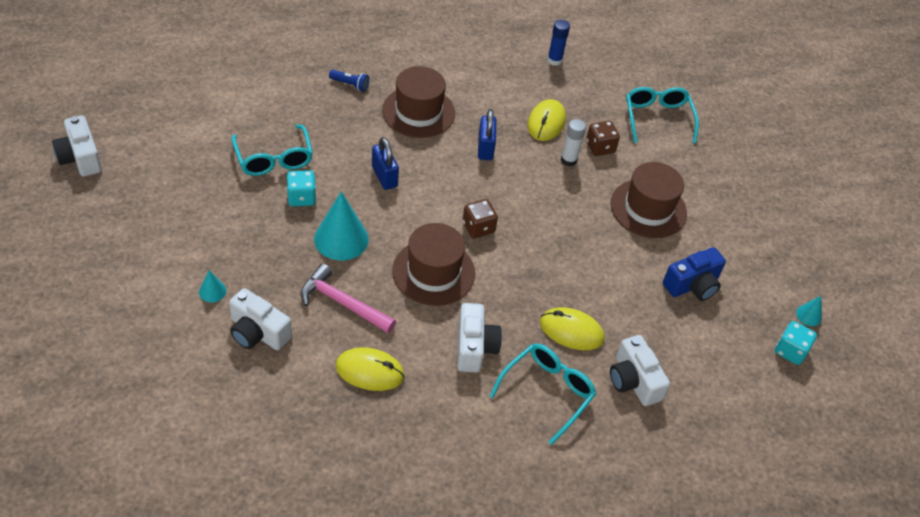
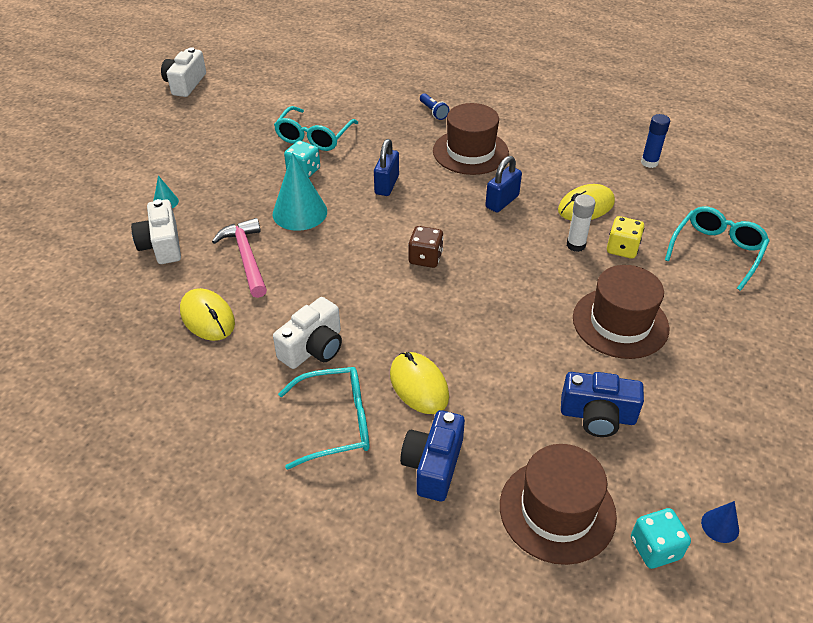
camera: 45 degrees right, 5 degrees down
brown hat [392,223,475,306] -> brown hat moved to [500,444,617,565]
brown dice [586,121,620,156] -> yellow dice [607,216,644,259]
white camera [610,335,670,406] -> blue camera [400,410,465,501]
turquoise cone [796,296,822,326] -> blue cone [701,501,739,543]

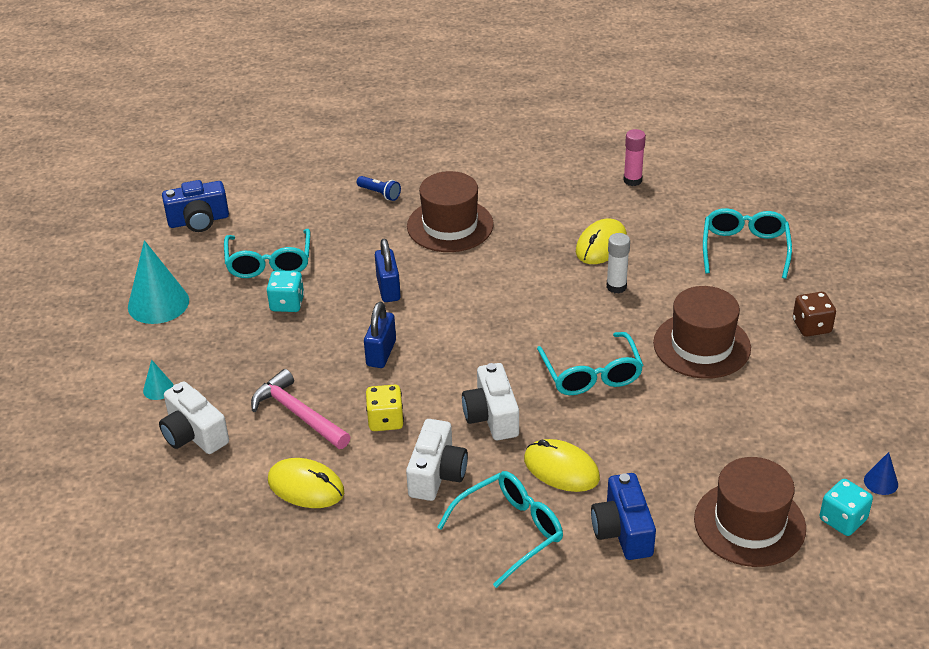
camera: 25 degrees left, 5 degrees down
white camera [161,47,206,97] -> white camera moved to [462,363,519,440]
turquoise cone [273,152,327,231] -> turquoise cone moved to [128,240,189,324]
brown dice [408,226,443,268] -> brown dice moved to [793,292,836,337]
blue padlock [485,156,522,213] -> blue padlock moved to [364,302,396,368]
blue camera [561,372,644,437] -> blue camera moved to [162,180,229,232]
yellow dice [607,216,644,259] -> yellow dice moved to [366,385,404,431]
blue glue stick [641,114,670,168] -> pink glue stick [623,129,646,186]
none -> turquoise glasses [537,332,643,395]

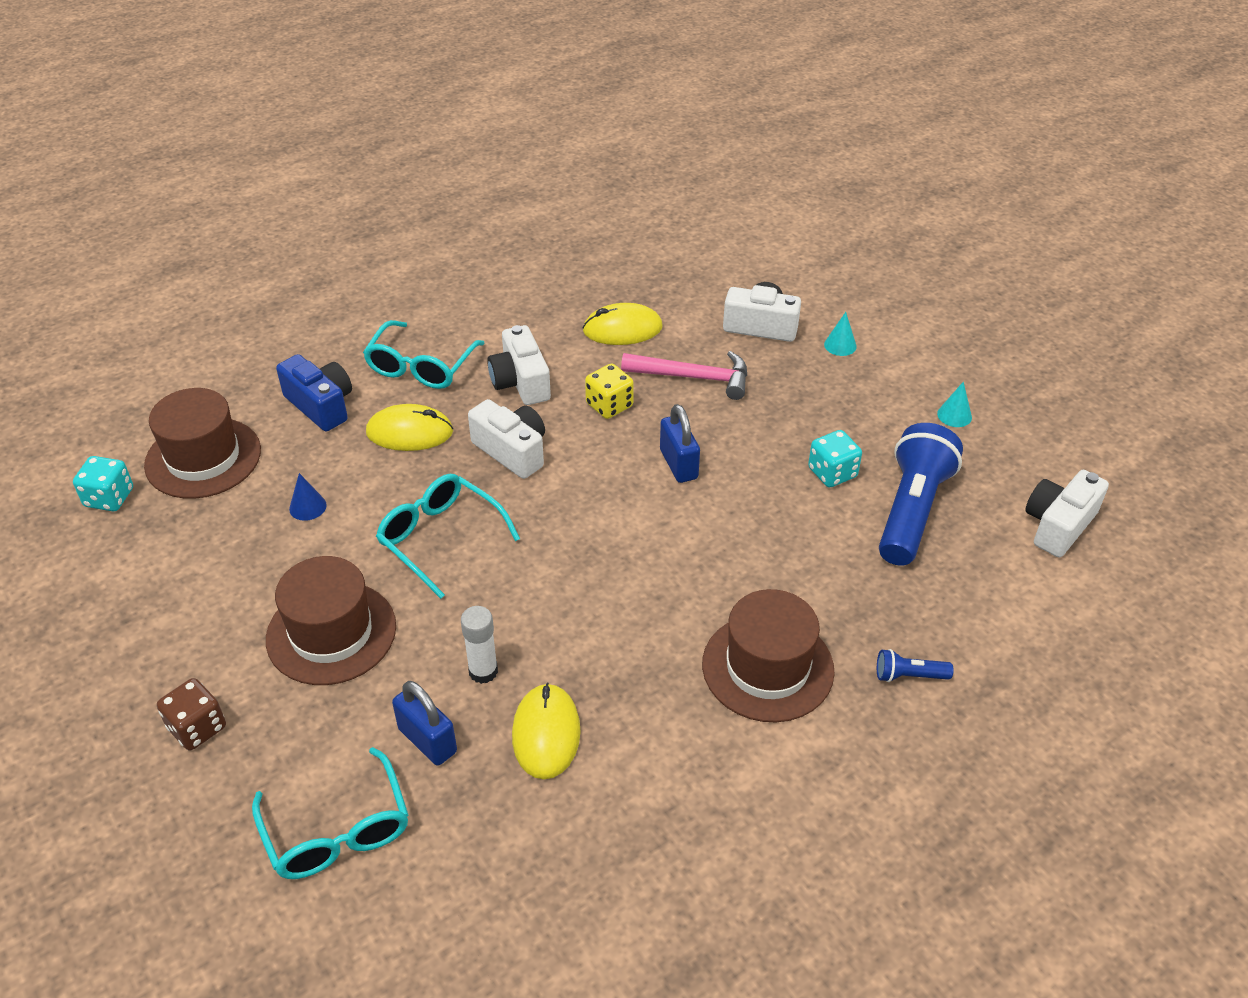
camera: 145 degrees right, 5 degrees up
turquoise cone [128,240,189,324] -> turquoise cone [937,382,972,427], size x0.47
blue camera [162,180,229,232] -> white camera [1025,470,1109,557]
turquoise glasses [224,229,310,278] -> blue flashlight [879,423,963,566]
blue padlock [375,239,401,302] -> blue padlock moved to [392,681,457,766]
pink glue stick [623,129,646,186] -> none
blue cone [864,452,898,495] -> blue cone moved to [289,473,327,521]

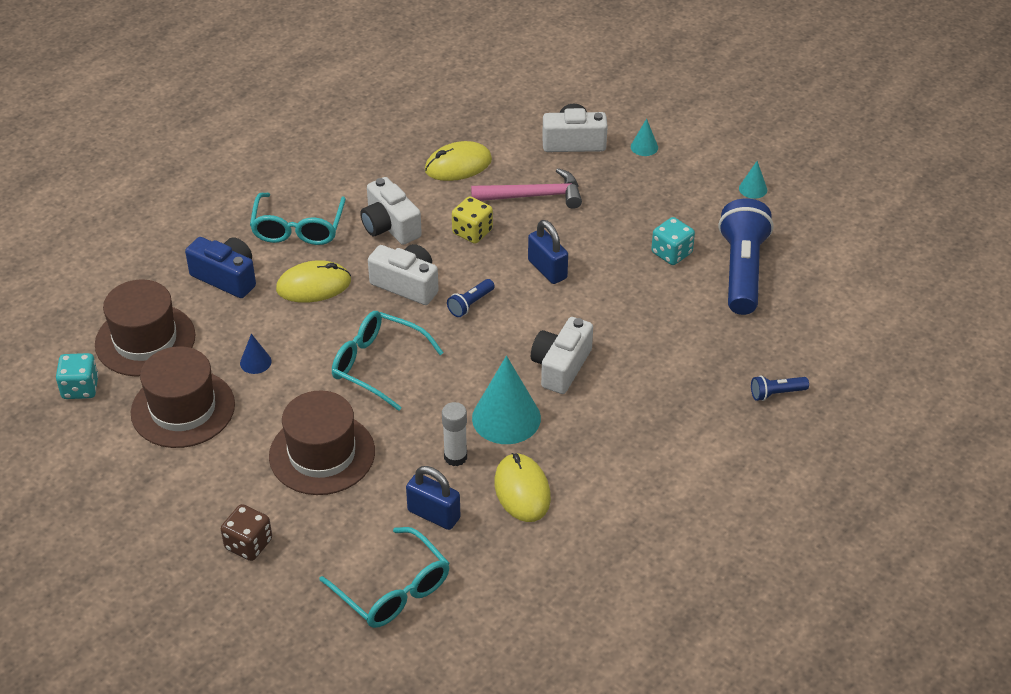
camera: 15 degrees left, 0 degrees up
brown hat [702,589,835,722] -> brown hat moved to [131,346,235,448]
white camera [1025,470,1109,557] -> white camera moved to [531,317,593,394]
none -> blue flashlight [447,279,495,317]
none -> turquoise cone [472,356,541,444]

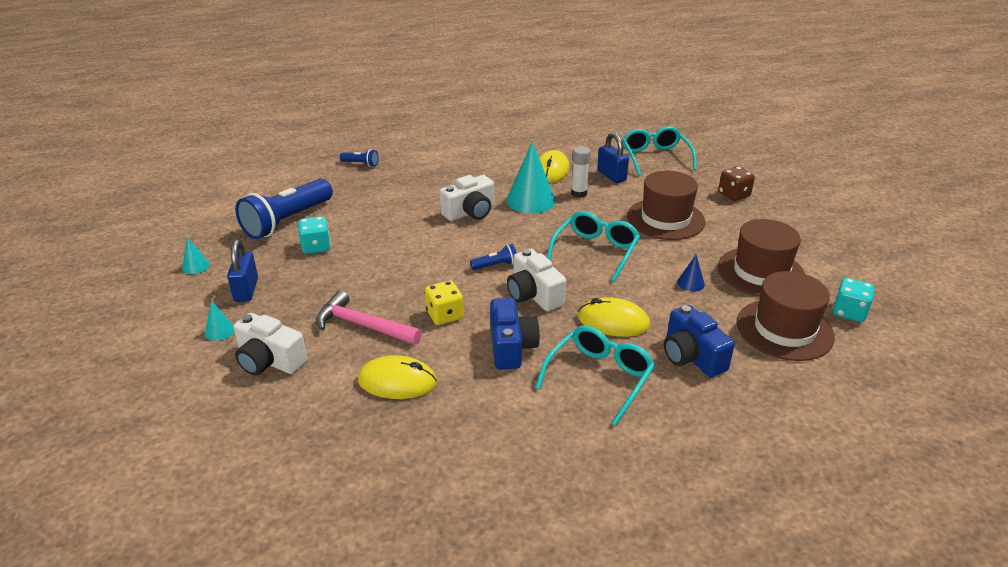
camera: 150 degrees left, 10 degrees down
turquoise glasses [332,311,444,411] -> turquoise glasses turned 120 degrees counterclockwise [547,211,640,282]
white camera [360,177,422,245] -> blue camera [490,298,540,370]
blue padlock [528,220,568,284] -> blue padlock moved to [227,240,258,302]

